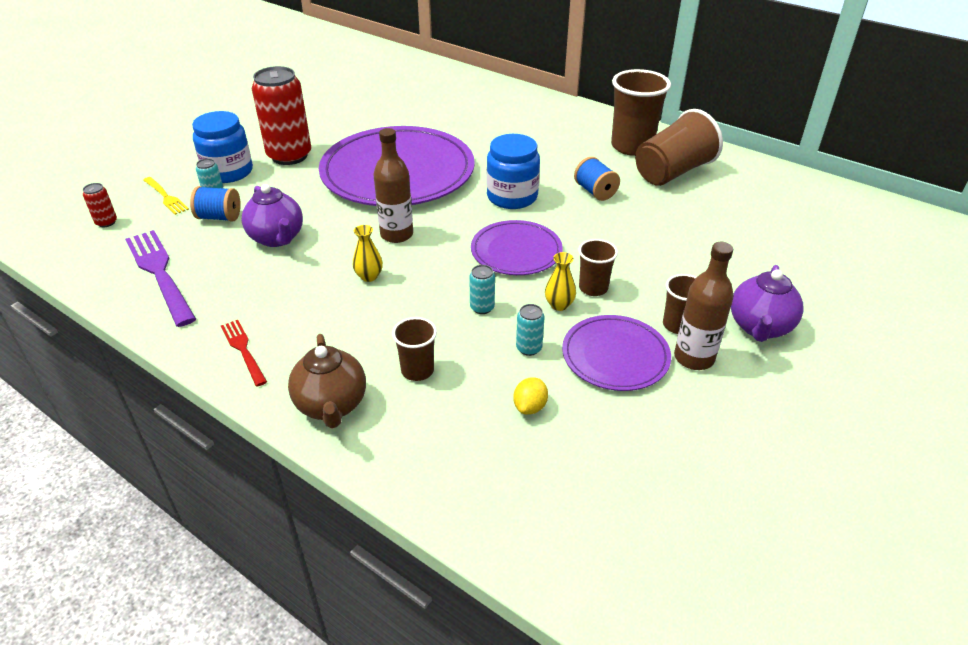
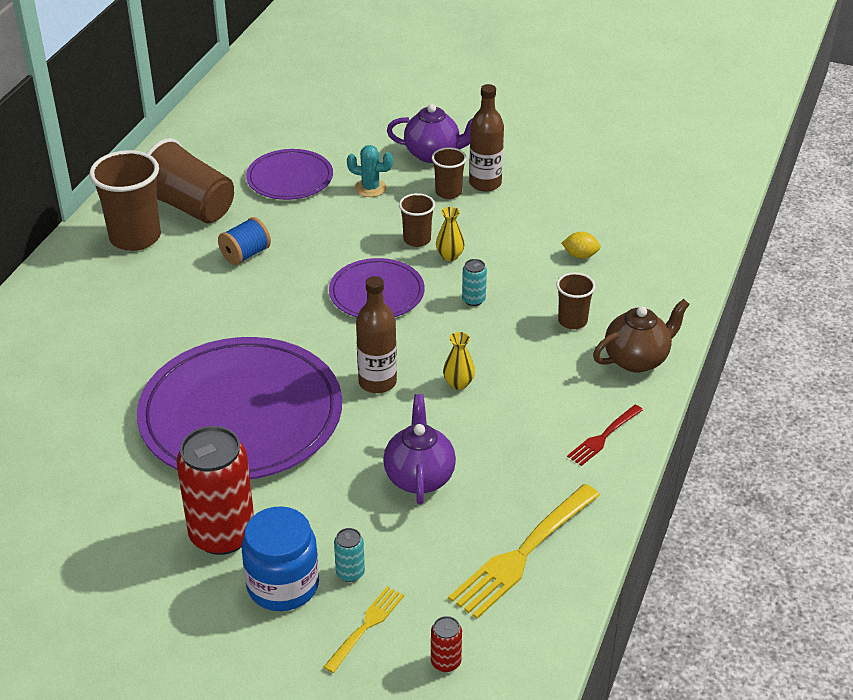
camera: 105 degrees left, 0 degrees up
purple fork [125,230,196,327] -> yellow fork [448,484,600,619]
blue spool [190,186,241,222] -> none
purple teapot [242,184,303,247] -> purple teapot turned 45 degrees counterclockwise [383,394,456,505]
blue jar [487,134,540,209] -> none
turquoise can [516,304,545,356] -> none
purple plate [562,315,671,391] -> purple plate moved to [246,149,333,200]
none -> turquoise cactus [347,145,393,197]

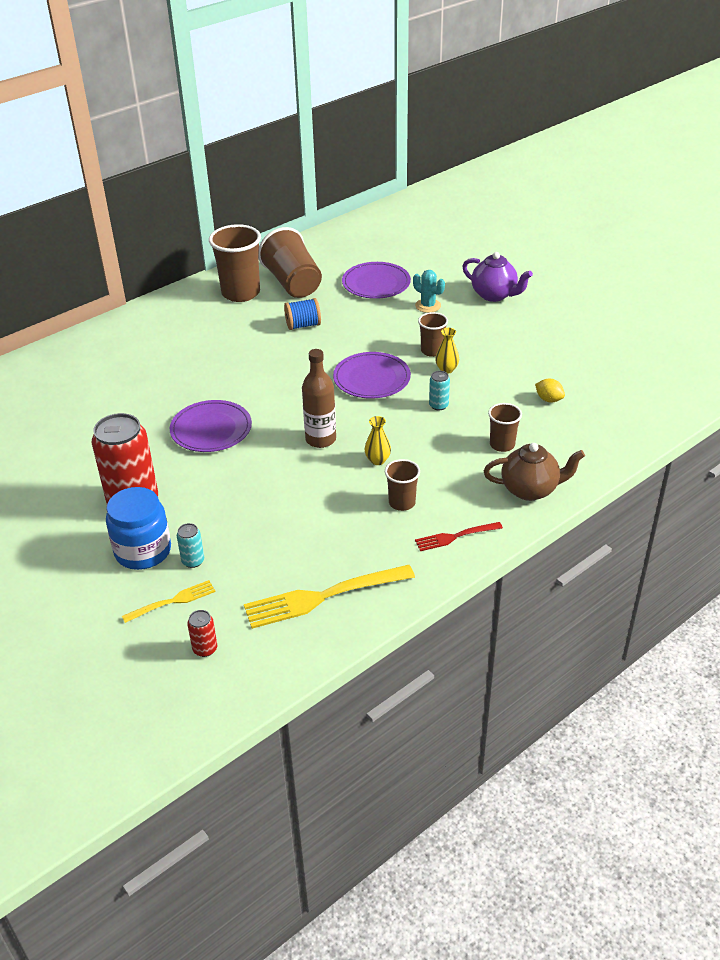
camera: 30 degrees right, 0 degrees up
purple plate [137,337,342,479] -> purple plate [170,400,252,452], size x0.52
purple teapot [383,394,456,505] -> none
brown cup [432,147,467,199] -> brown cup moved to [385,459,420,511]
brown bottle [469,84,504,192] -> none

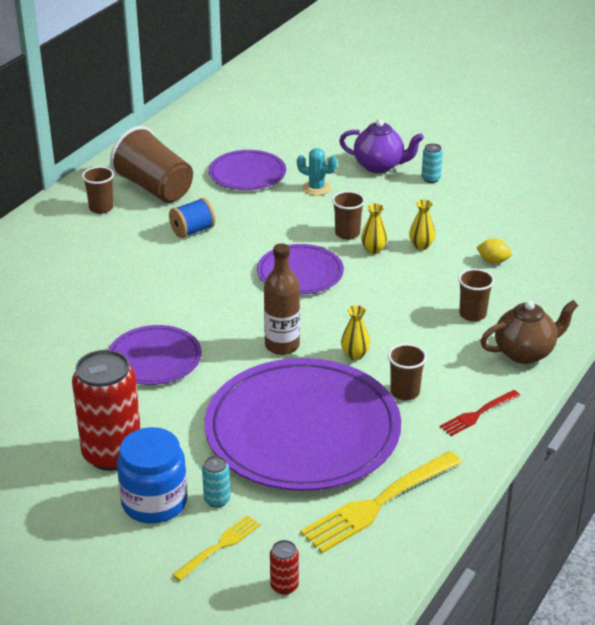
camera: 20 degrees left, 5 degrees down
brown cup [209,224,261,302] -> brown cup [82,166,114,214], size x0.54
turquoise can [429,371,450,411] -> turquoise can moved to [422,143,443,183]
none -> purple plate [205,358,401,491]
none -> yellow vase [409,199,436,250]

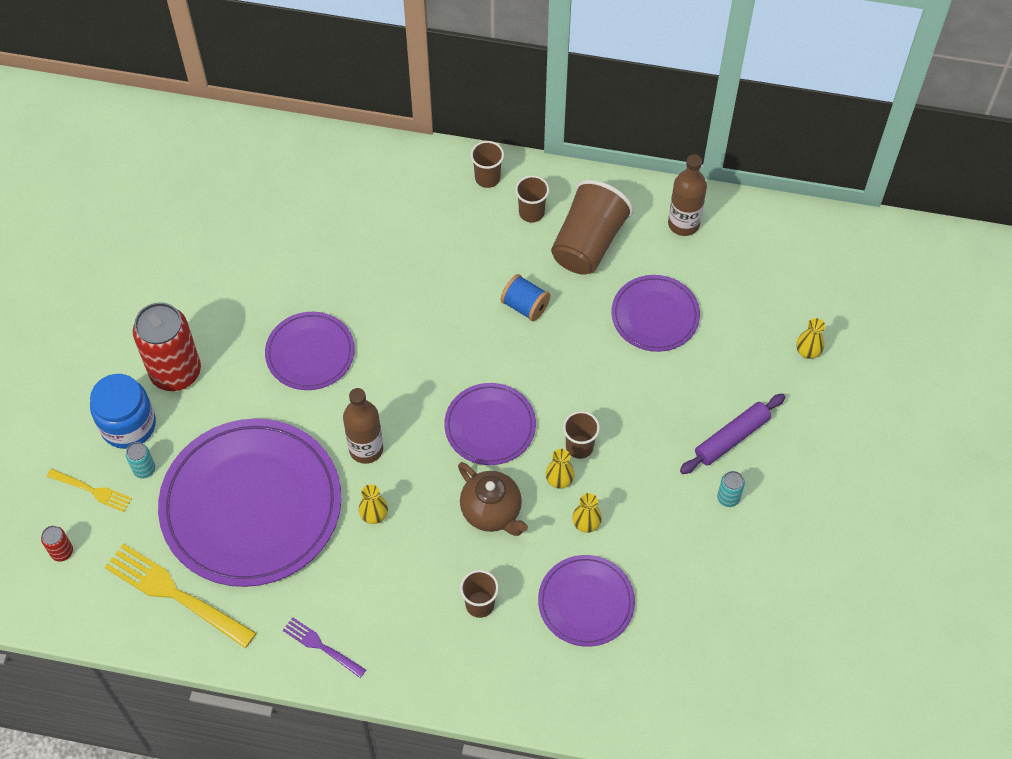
camera: 70 degrees right, 25 degrees up
turquoise cactus [297,148,337,196] -> none
purple teapot [339,119,424,173] -> purple rolling pin [680,393,785,474]
brown cup [388,344,427,401] -> brown cup moved to [470,141,504,188]
red fork [440,390,520,436] -> purple fork [283,617,366,678]
yellow lemon [476,238,512,264] -> purple plate [538,555,635,647]
brown teapot [481,300,578,364] -> brown teapot moved to [458,462,528,536]
none -> brown bottle [668,154,707,236]
none -> yellow vase [796,318,825,359]

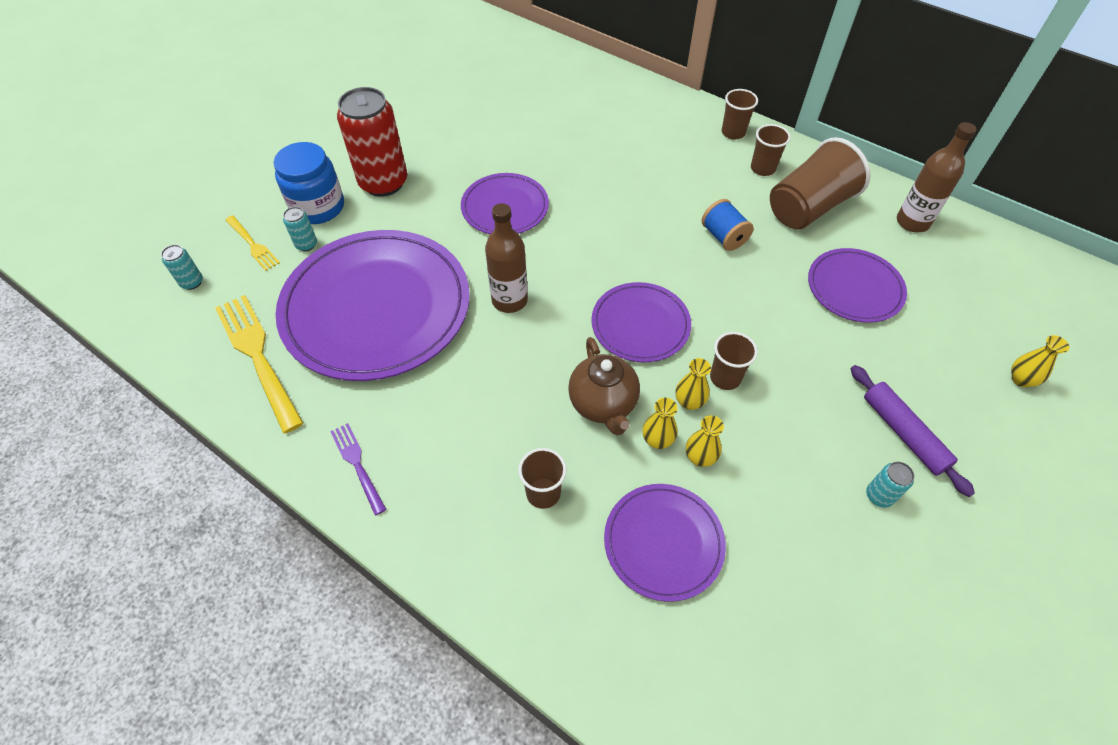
camera: 25 degrees right, 5 degrees down
red can [41,526,73,562] -> turquoise can [161,245,203,290]
yellow vase [359,484,388,524] -> yellow vase moved to [643,398,678,449]
purple rolling pin [680,393,785,474] -> purple rolling pin turned 75 degrees clockwise [850,365,975,497]

